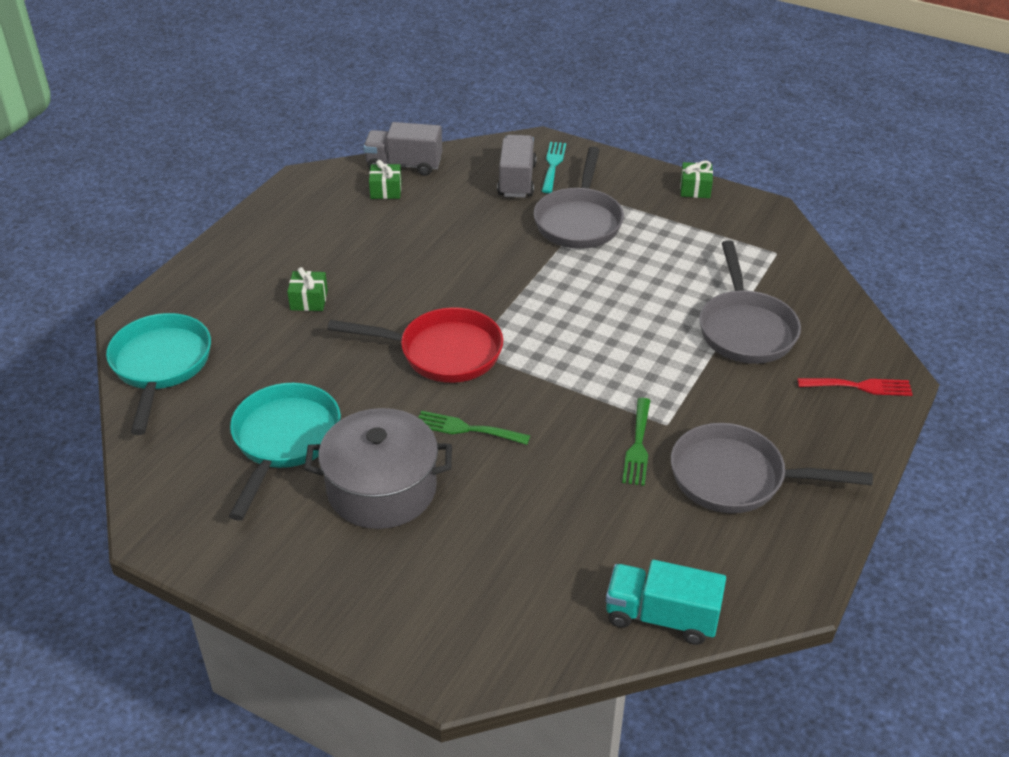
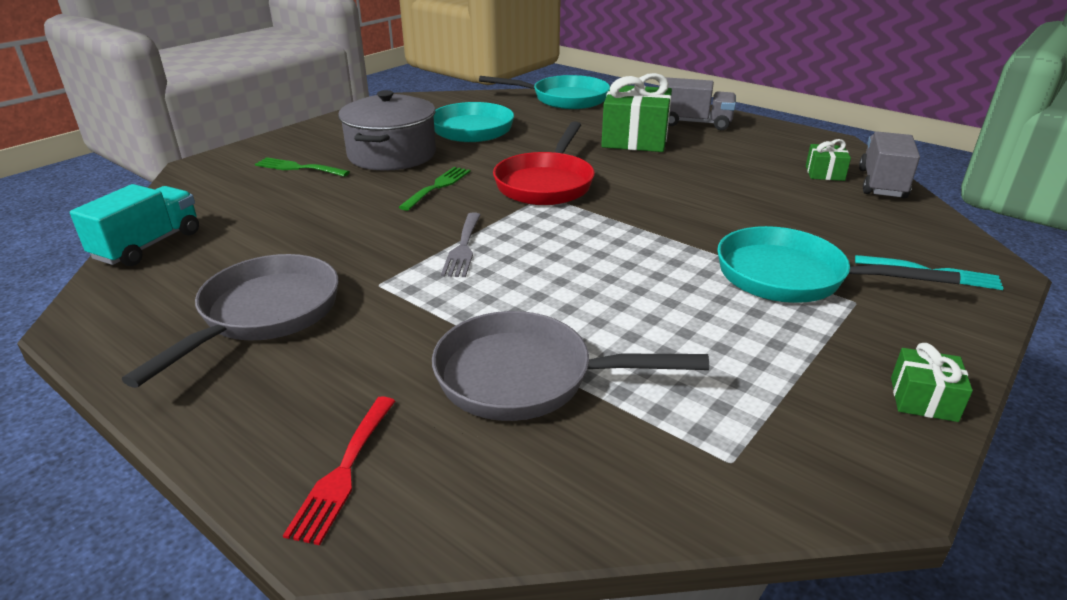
camera: 100 degrees right, 10 degrees down
green gift [287,267,328,311] -> green gift [601,73,672,152], size x2.05
grey truck [497,135,537,198] -> grey truck moved to [665,77,736,130]
grey pan [533,147,624,249] -> turquoise pan [717,226,960,303]
green fork [622,398,651,486] -> green fork moved to [255,157,350,177]
none -> grey fork [441,212,481,277]

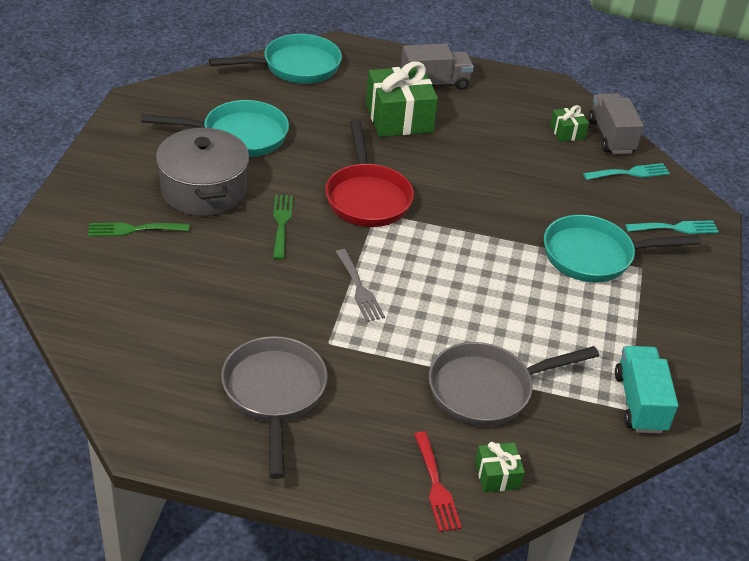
camera: 30 degrees left, 10 degrees up
turquoise truck [70,184,199,266] -> turquoise truck moved to [615,346,678,434]
green gift [891,343,973,422] -> green gift moved to [475,442,525,493]
none -> turquoise fork [583,163,670,180]

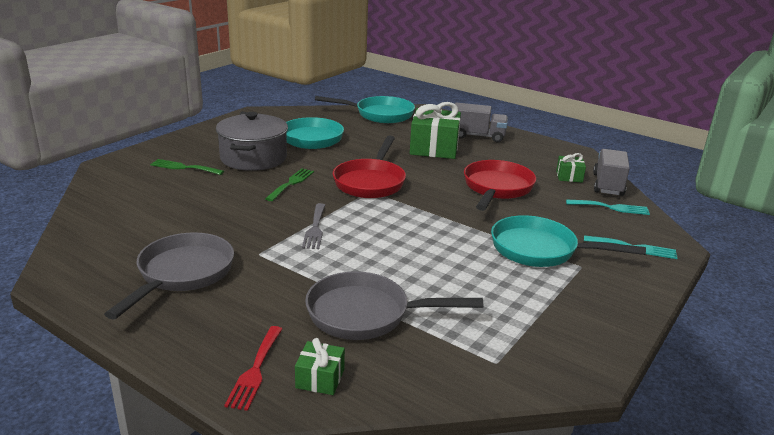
camera: 25 degrees right, 15 degrees down
turquoise truck [615,346,678,434] -> none
none -> red pan [464,160,536,211]

